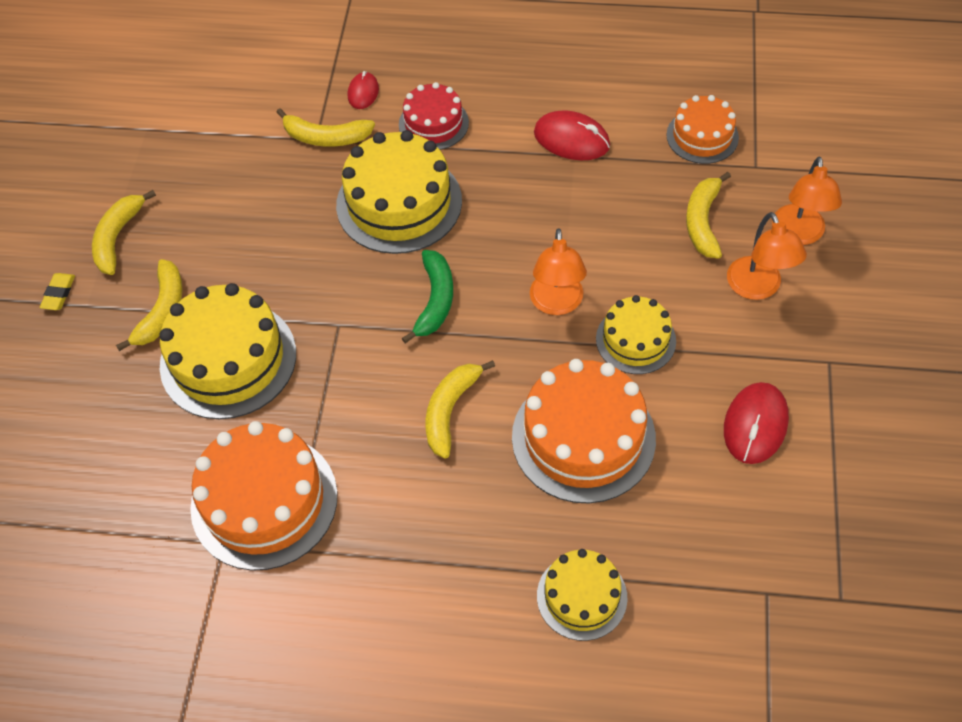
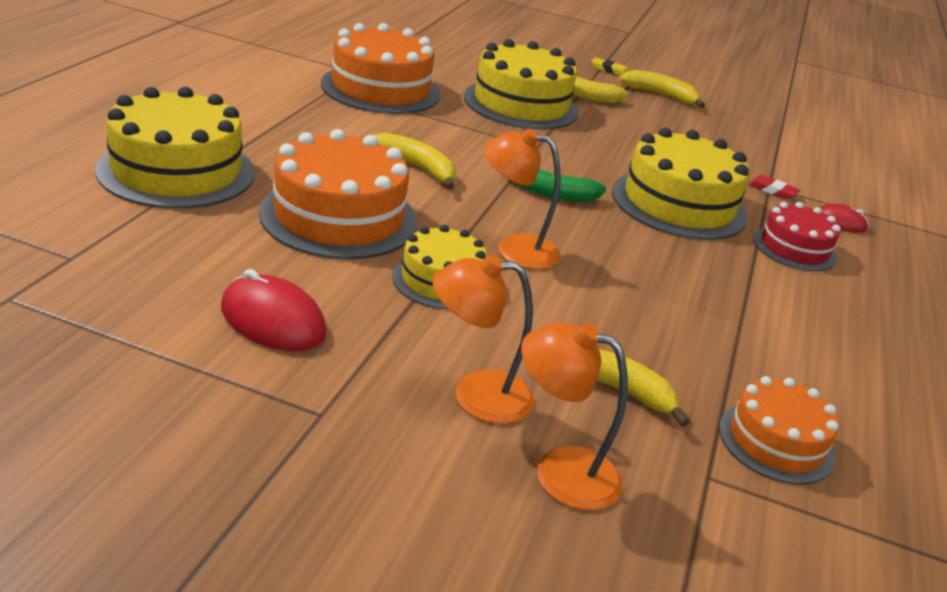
camera: 95 degrees right, 25 degrees down
yellow banana [276,108,375,147] -> red eraser [748,175,800,200]
red mouse [534,110,610,160] -> none
yellow cake [537,549,627,641] -> yellow cake [95,87,255,209], size x1.71

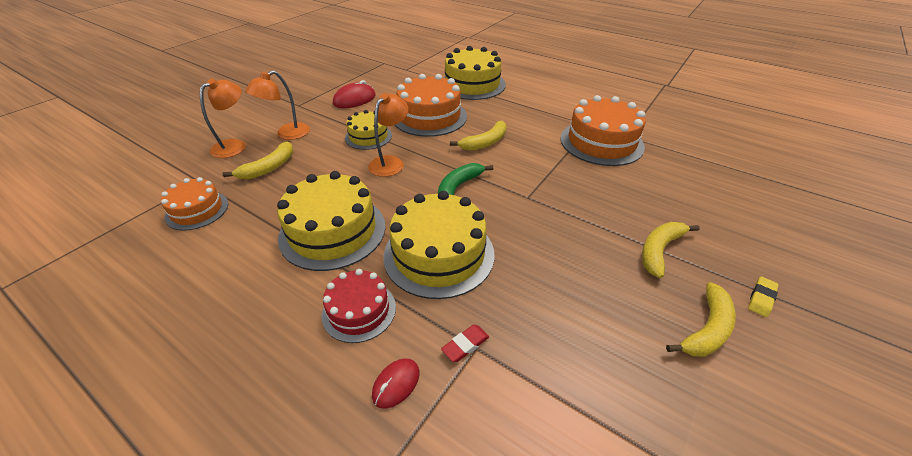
camera: 110 degrees right, 10 degrees up
orange lamp [432,254,534,424] -> orange lamp turned 150 degrees counterclockwise [245,71,310,140]
yellow cake [464,39,579,130] -> yellow cake moved to [277,171,386,271]

